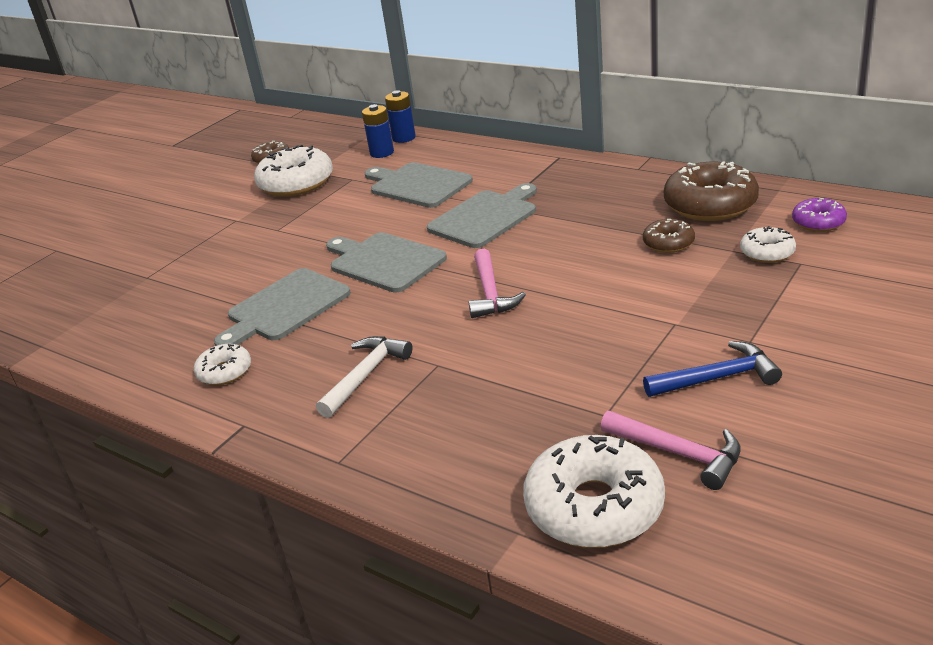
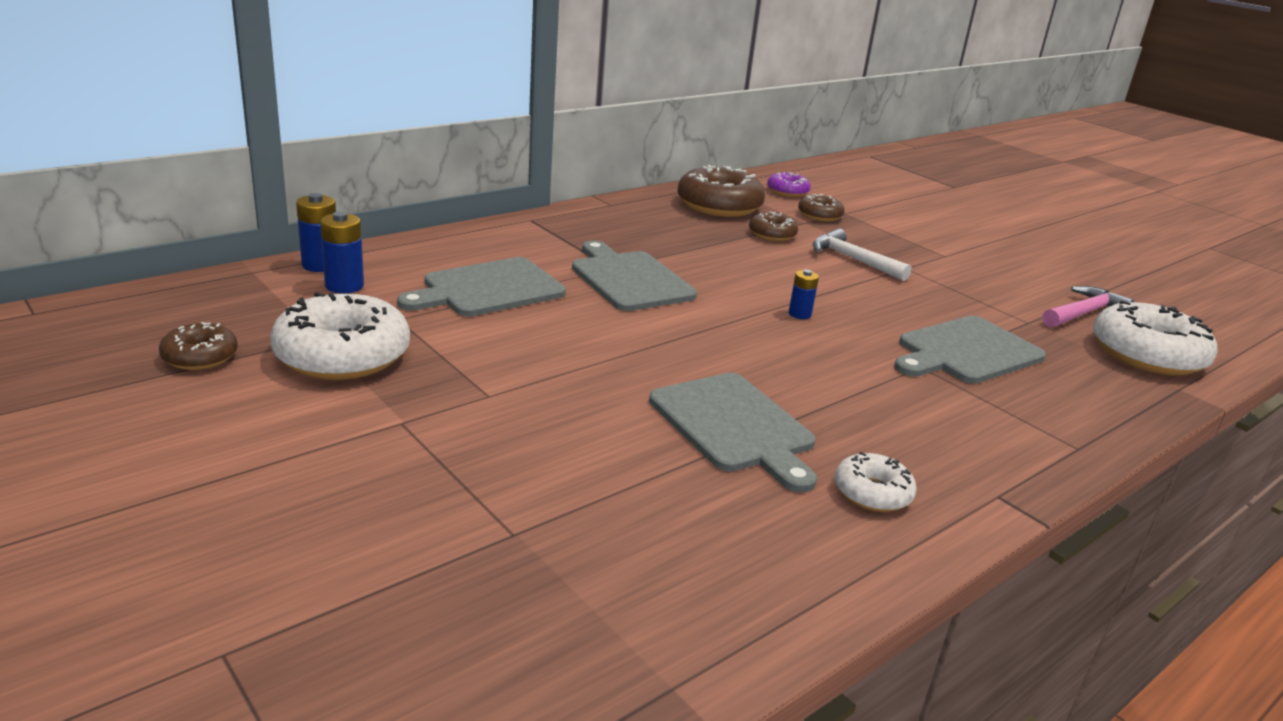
camera: 80 degrees left, 5 degrees down
white hammer [316,336,413,418] -> white hammer moved to [813,229,912,281]
grey cutting board [326,232,447,293] -> grey cutting board moved to [894,316,1046,384]
pink hammer [469,249,526,318] -> blue battery [789,269,819,319]
blue hammer [643,341,782,397] -> none
white donut [740,226,796,263] -> brown donut [798,194,845,222]

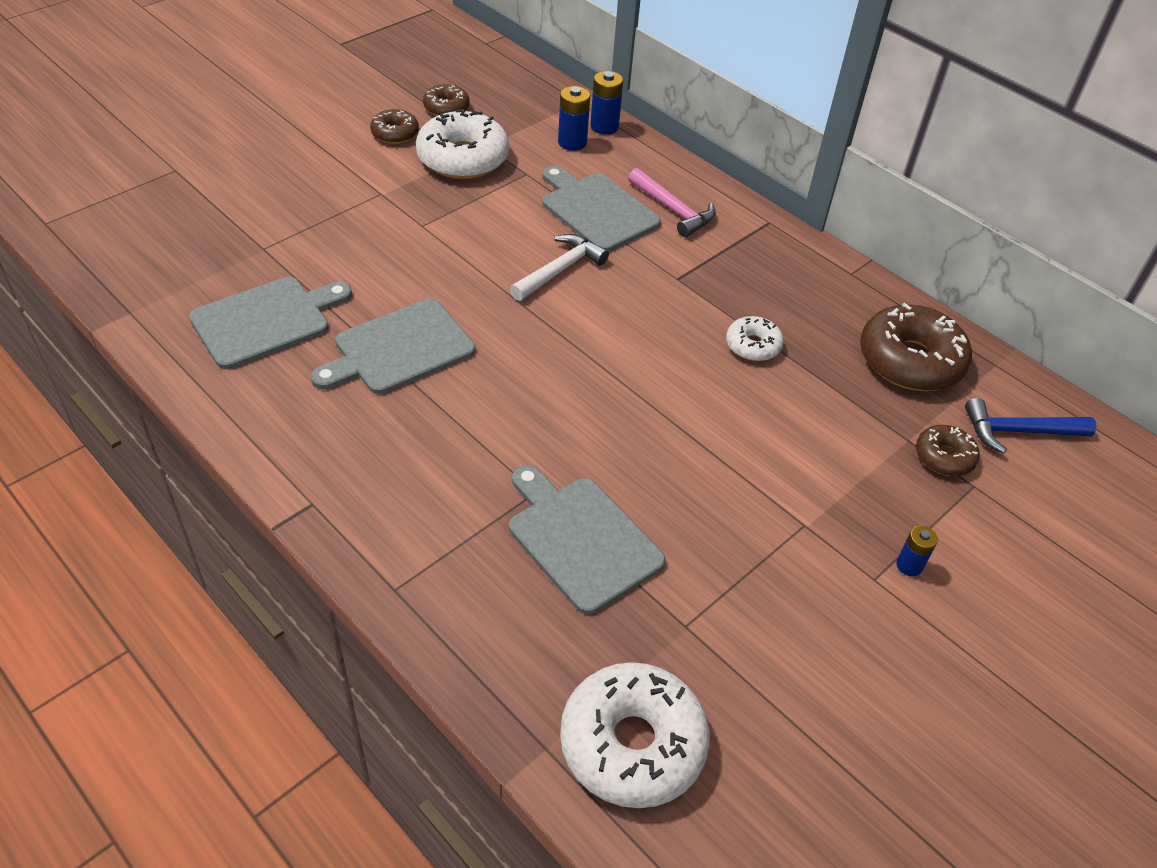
camera: 85 degrees right, 20 degrees up
grey cutting board [572,240,697,311] -> grey cutting board moved to [189,277,352,369]
brown donut [749,212,798,241] -> brown donut moved to [370,109,419,144]
purple donut [767,172,811,197] -> blue hammer [965,398,1096,454]
blue battery [789,269,819,319] -> blue battery moved to [896,526,938,576]
white hammer [813,229,912,281] -> white hammer moved to [510,234,609,301]
white donut [835,452,917,512] -> white donut moved to [726,316,784,361]
pink hammer [1043,286,1135,327] -> pink hammer moved to [628,168,716,237]

